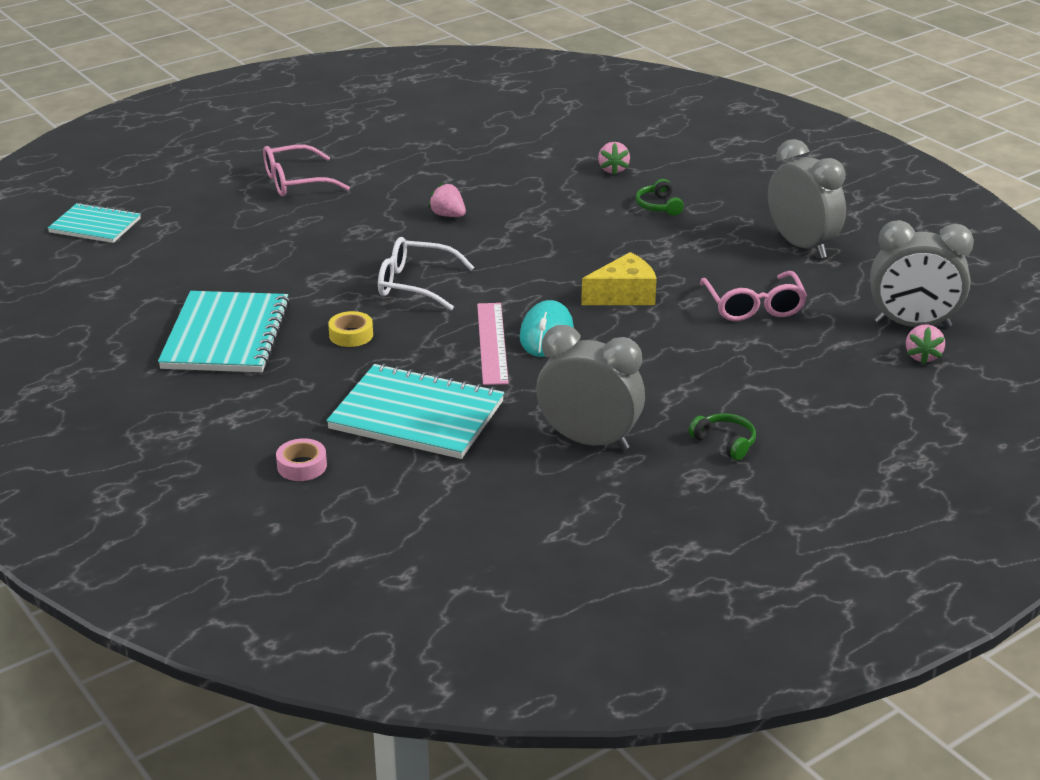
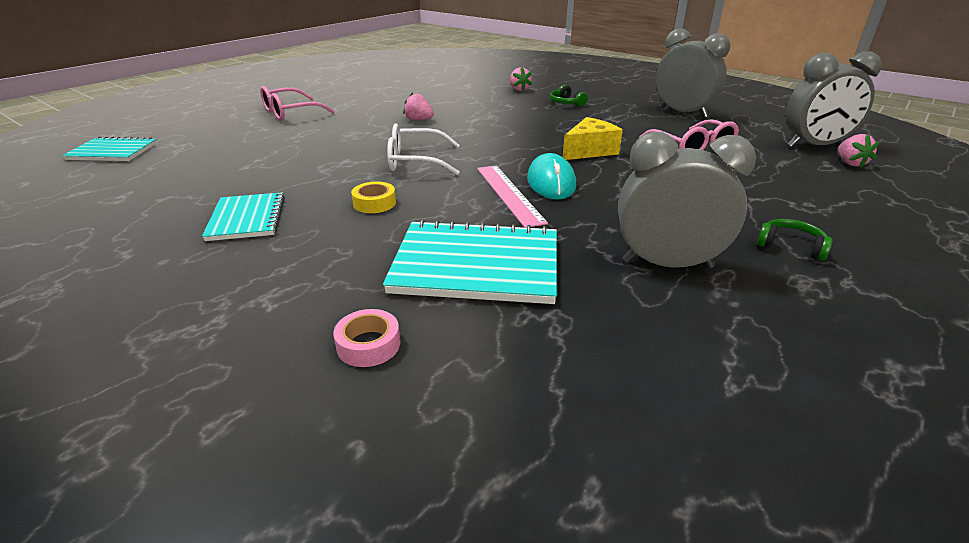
camera: 15 degrees left, 0 degrees up
turquoise notebook [158,291,290,372] -> turquoise notebook [202,192,285,241], size x0.61

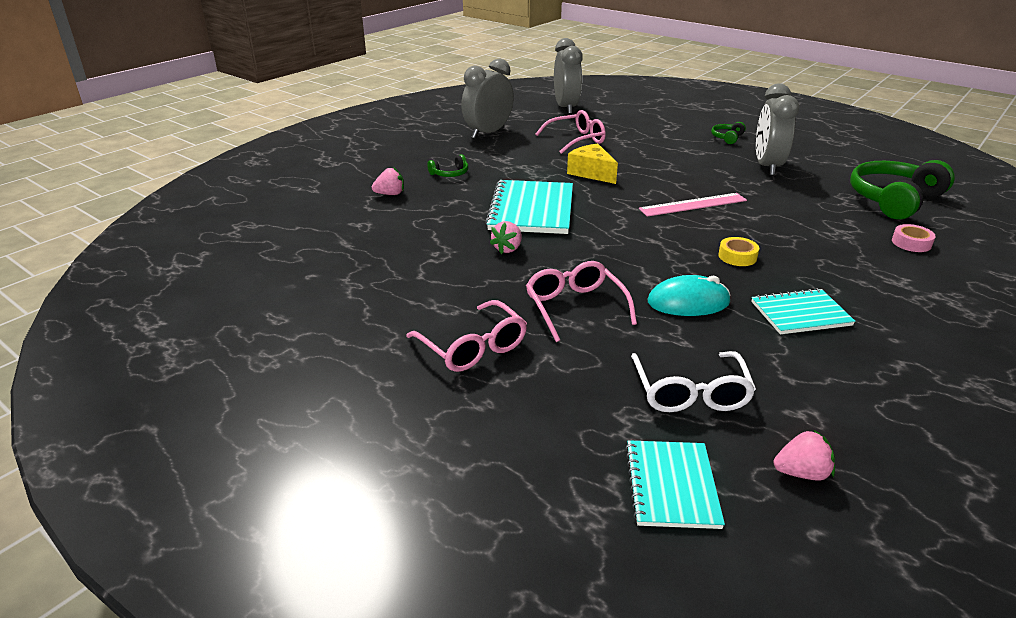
camera: 90 degrees left, 0 degrees up
turquoise notebook [383,219,557,304] -> turquoise notebook moved to [485,180,573,234]
white glasses [387,124,460,175] -> white glasses moved to [631,351,756,412]
turquoise mouse [527,153,576,199] -> turquoise mouse moved to [648,275,731,316]
pink strawberry [838,134,879,168] -> pink strawberry moved to [774,430,835,481]
none -> pink glasses [526,261,637,342]
none -> green headphones [850,160,955,220]

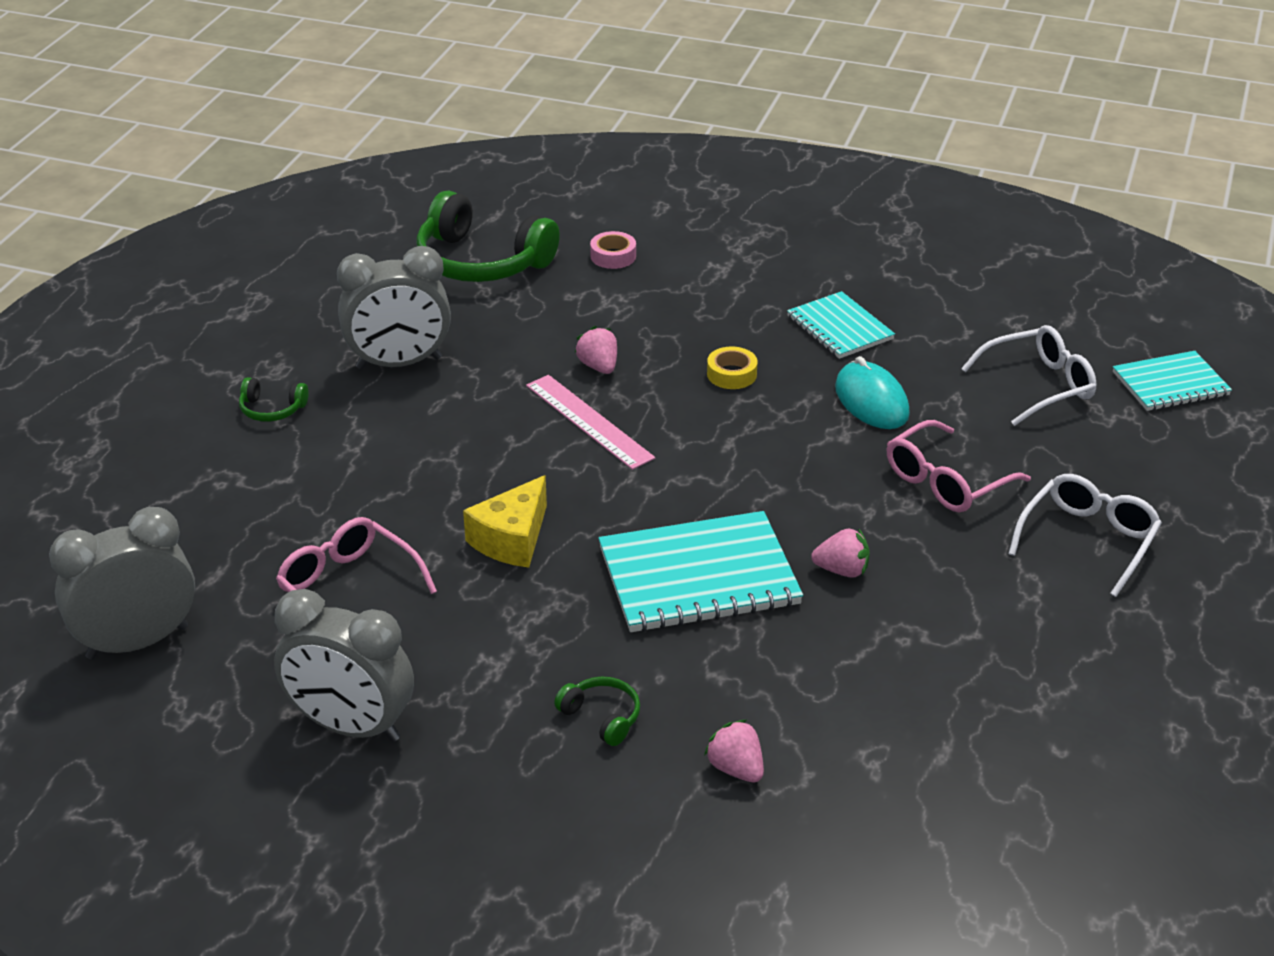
camera: 110 degrees left, 5 degrees up
pink glasses [406,300,527,372] -> white glasses [1008,474,1162,597]
pink strawberry [774,430,835,481] -> pink strawberry moved to [575,326,617,374]

